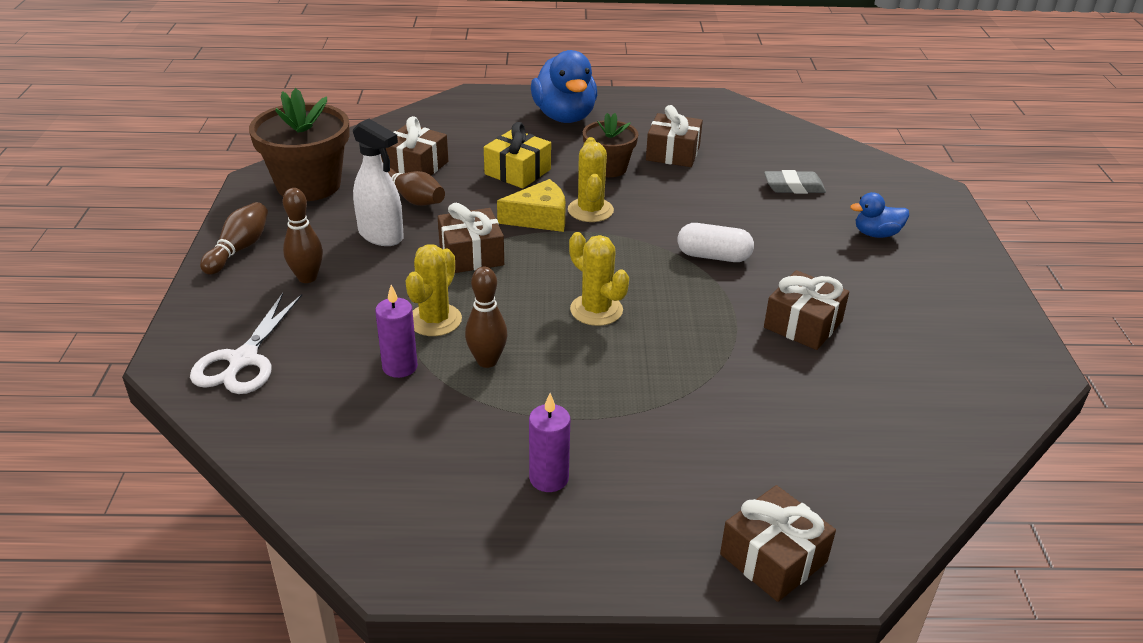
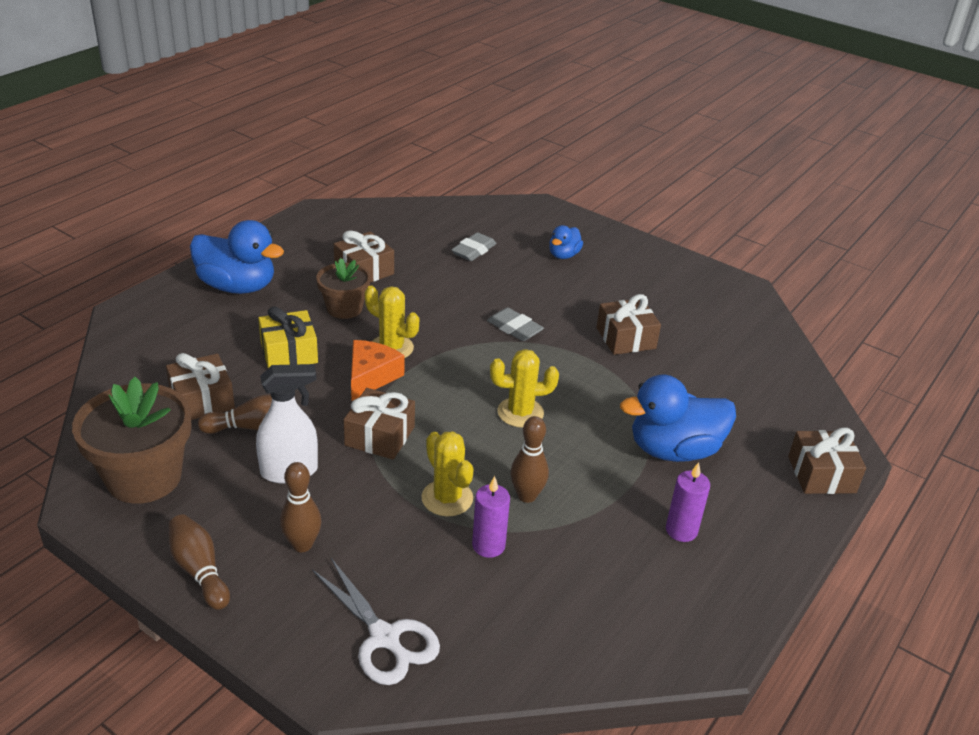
camera: 55 degrees left, 0 degrees up
yellow cheese [497,179,566,232] -> orange cheese [351,340,405,401]
white capsule [678,223,754,262] -> grey eraser [487,307,544,341]
none -> blue duck [620,375,736,462]

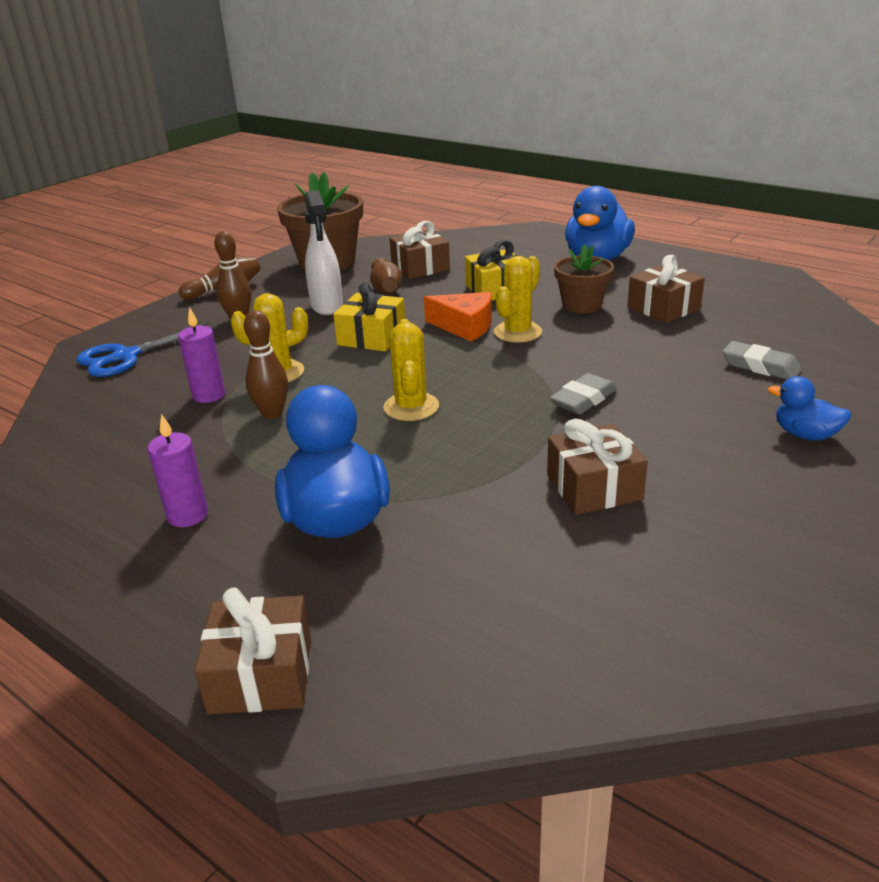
camera: 95 degrees right, 5 degrees down
white scissors [312,558,440,685] -> blue scissors [76,323,216,377]
brown gift [343,388,415,460] -> yellow gift [333,282,405,351]

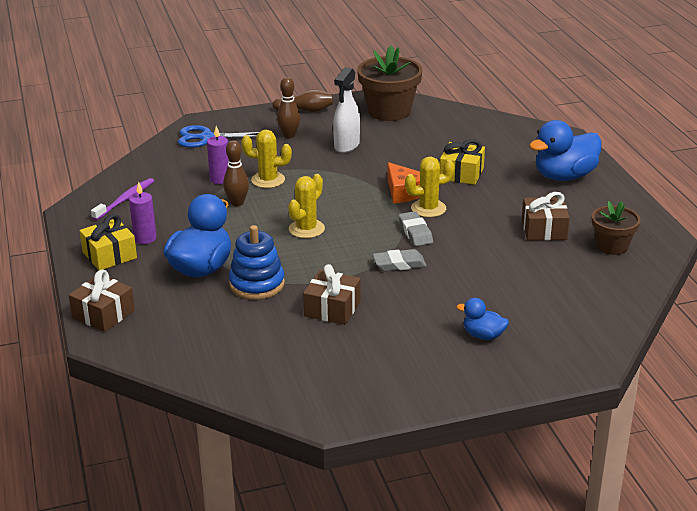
camera: 35 degrees right, 0 degrees up
yellow gift [333,282,405,351] -> yellow gift moved to [79,214,137,270]
brown bowling pin [370,258,402,294] -> none
brown gift [389,221,450,279] -> none
brown flower pot [554,244,614,313] -> brown flower pot moved to [592,201,640,255]
grey eraser [722,341,802,379] -> grey eraser moved to [398,211,433,246]
blue duck [768,376,852,441] -> blue duck turned 45 degrees counterclockwise [457,298,509,340]
none -> purple toothbrush [91,178,154,220]
none -> blue stacking toy [229,225,285,300]

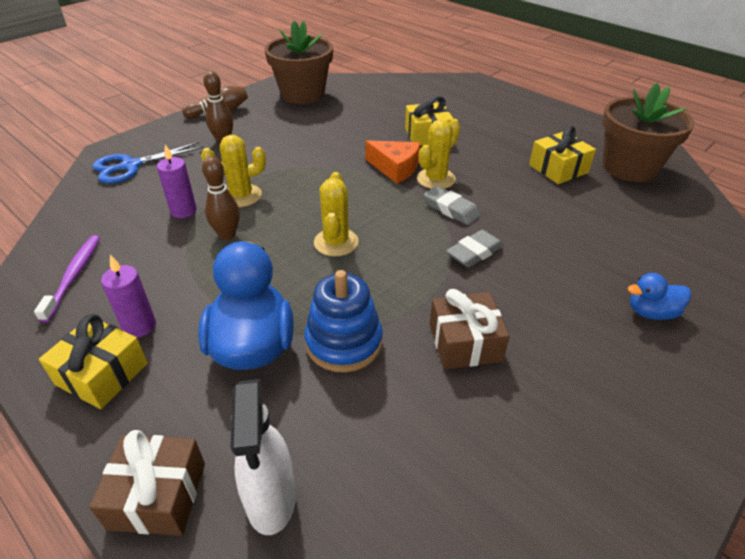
camera: 30 degrees left, 10 degrees up
white spray bottle [333,67,360,153] -> white spray bottle moved to [230,379,296,535]
brown gift [522,192,570,240] -> yellow gift [529,126,596,184]
blue duck [529,120,602,181] -> none
brown flower pot [592,201,640,255] -> brown flower pot [602,83,695,182], size x1.65

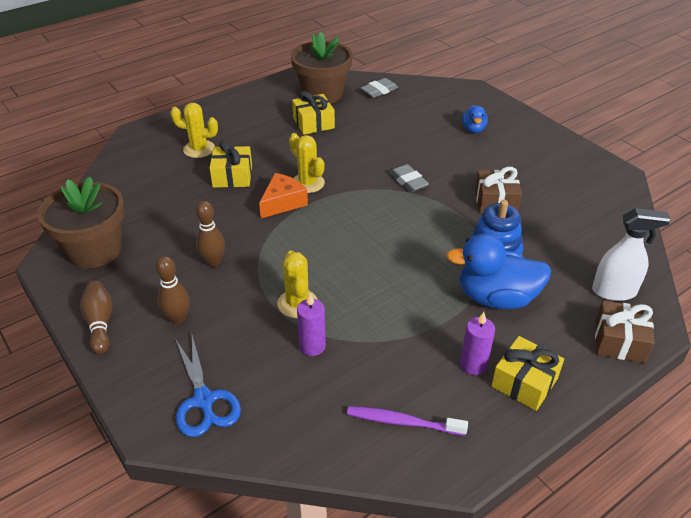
camera: 80 degrees left, 0 degrees up
brown bowling pin [202,156,240,240] -> brown bowling pin moved to [196,201,225,267]
yellow cactus [314,172,359,257] -> yellow cactus moved to [170,103,218,158]
grey eraser [424,186,481,225] -> grey eraser moved to [360,78,398,98]

